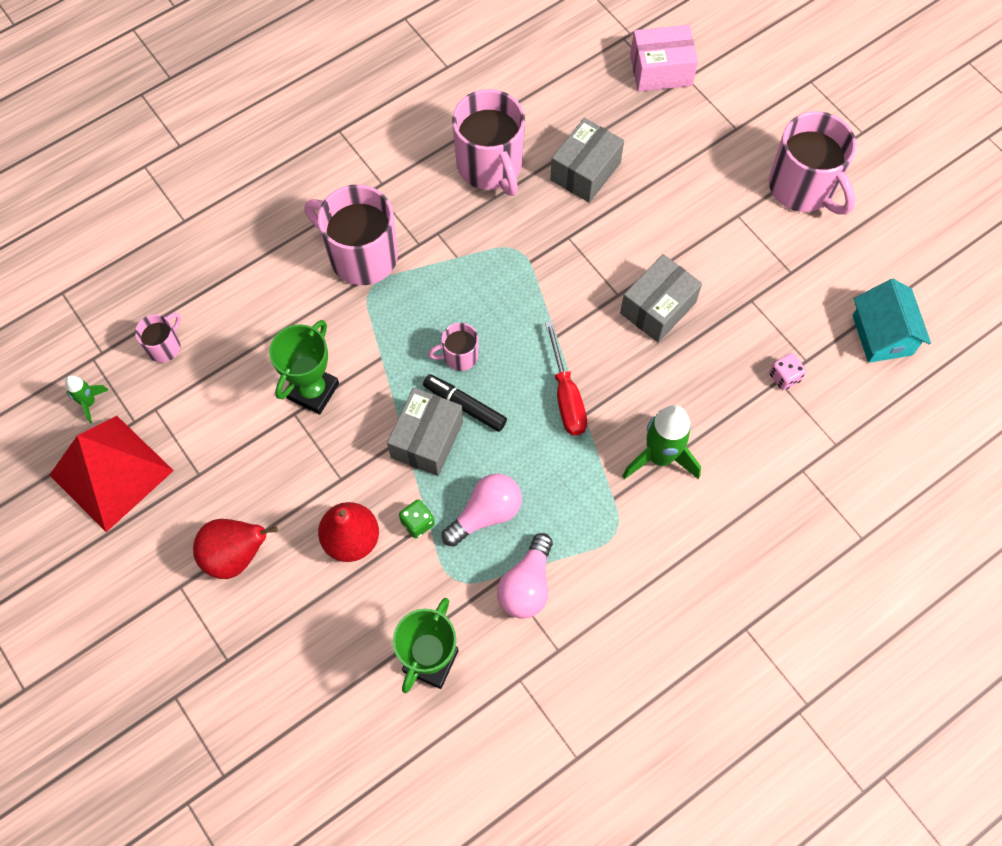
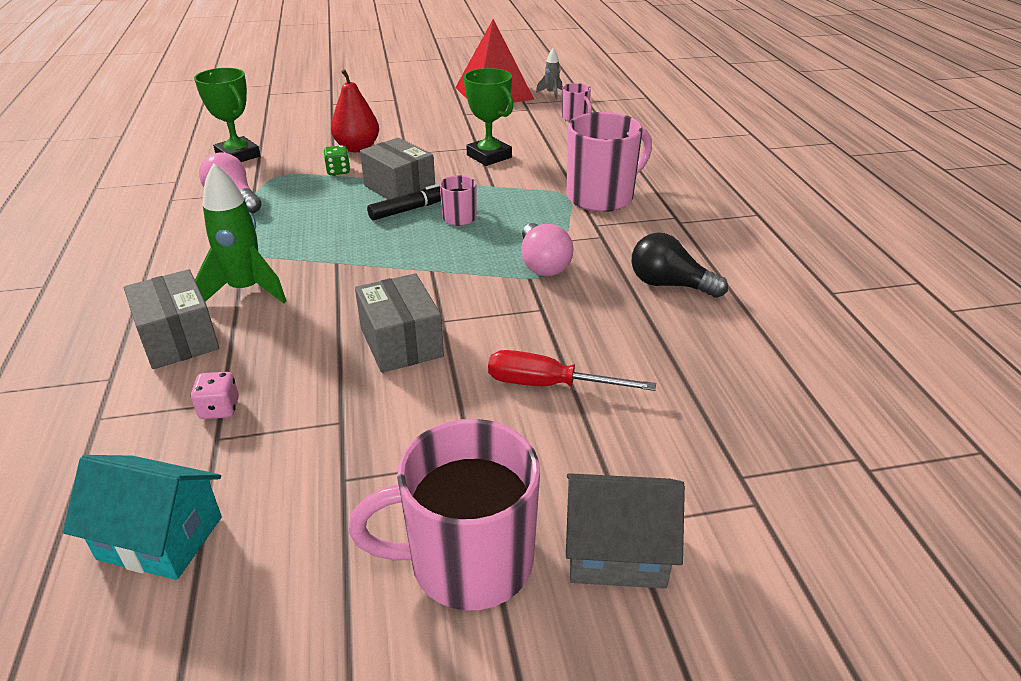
camera: 115 degrees right, 30 degrees down
green rocket [65,375,108,423] -> grey rocket [536,48,562,100]
red pear [193,519,278,579] -> none
pink light bulb [442,474,522,547] -> pink light bulb moved to [521,223,574,276]
pink mug [452,89,525,196] -> black light bulb [631,233,728,298]
red screwdriver [545,321,587,435] -> red screwdriver moved to [488,350,656,391]
grey box [550,118,624,203] -> grey box moved to [124,269,219,369]
pink box [630,25,698,92] -> none
none -> grey house [566,473,685,589]

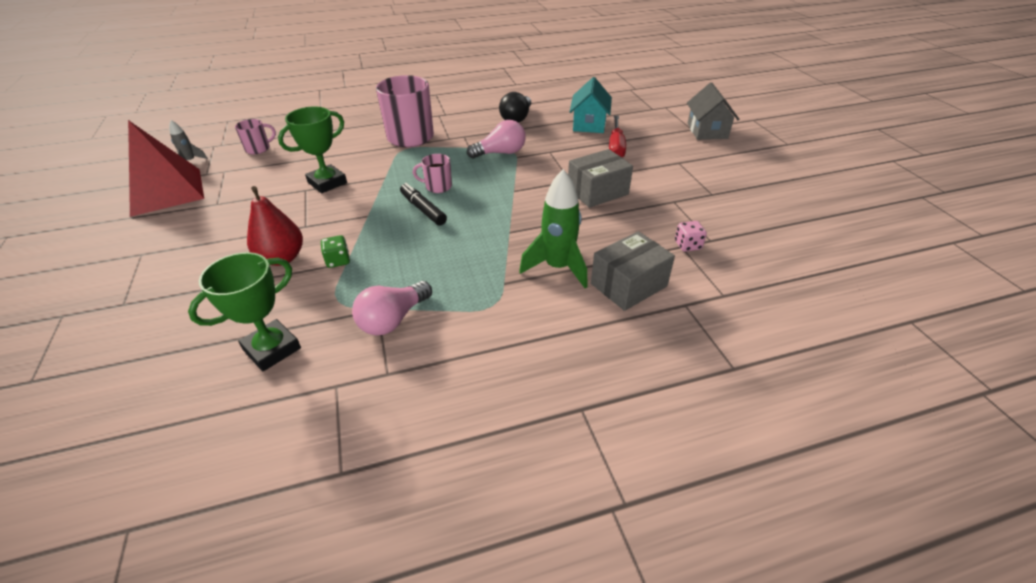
camera: 95 degrees left, 5 degrees up
turquoise house [63,455,222,580] -> turquoise house moved to [570,77,612,133]
pink mug [348,419,540,611] -> none
grey box [360,137,435,199] -> none

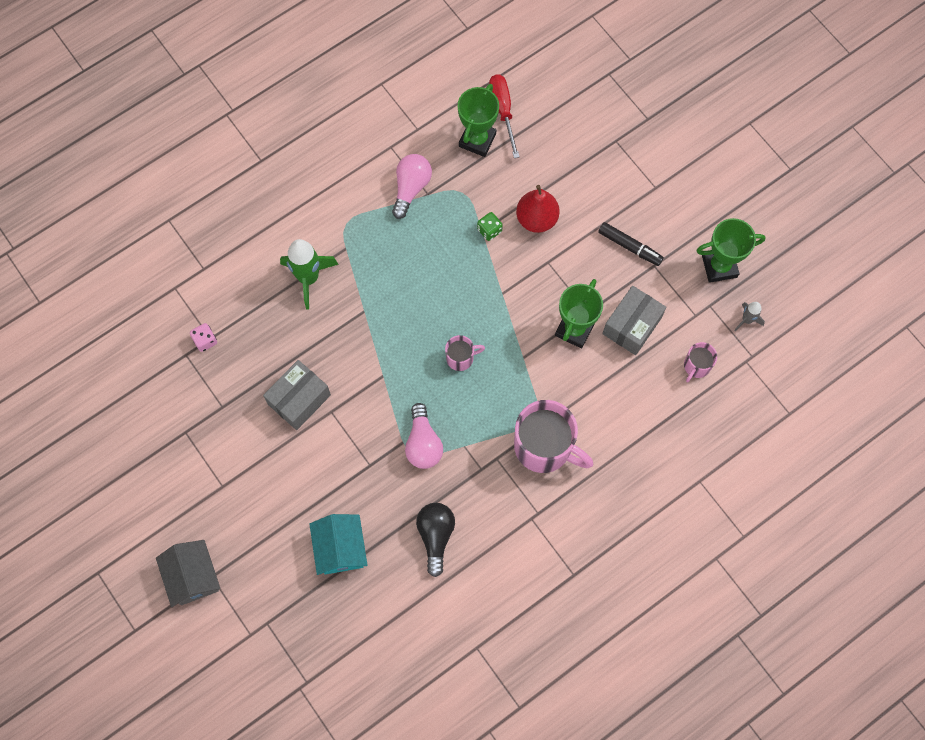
camera: 160 degrees right, 30 degrees up
red pyramid [128,120,204,217] -> green trophy [696,218,766,283]
black marker [400,183,447,226] -> black marker moved to [598,222,664,266]
pink light bulb [467,120,526,159] -> pink light bulb turned 60 degrees counterclockwise [405,403,443,469]
grey box [591,231,675,311] -> grey box moved to [603,286,666,355]
red screwdriver [609,115,626,157] -> red screwdriver moved to [489,74,520,158]

